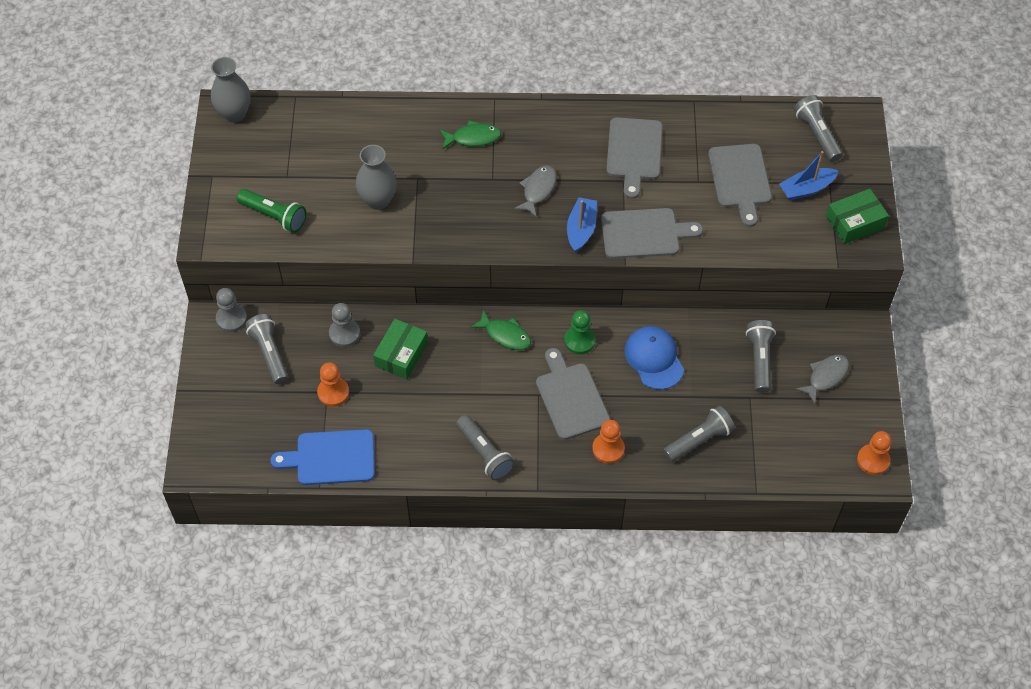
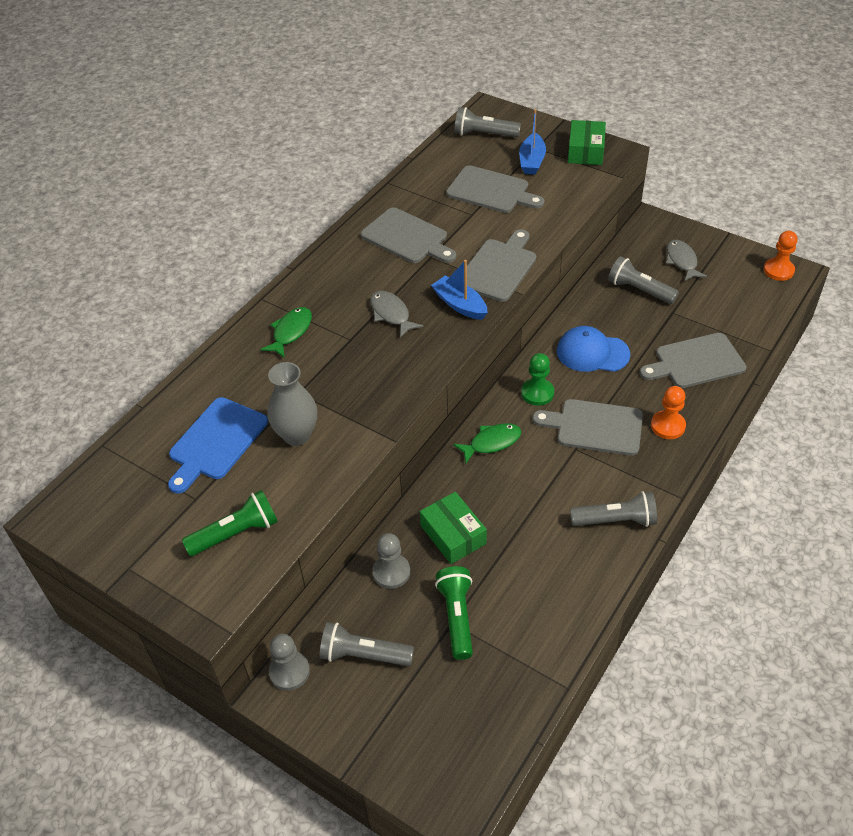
camera: 55 degrees left, 10 degrees down
grey vase [211,57,251,123] -> none
blue cutting board [270,429,375,485] -> blue cutting board moved to [168,397,268,494]
orange pawn [317,363,349,407] -> green flashlight [435,566,473,660]
grey flashlight [663,406,735,462] -> grey cutting board [640,333,747,388]

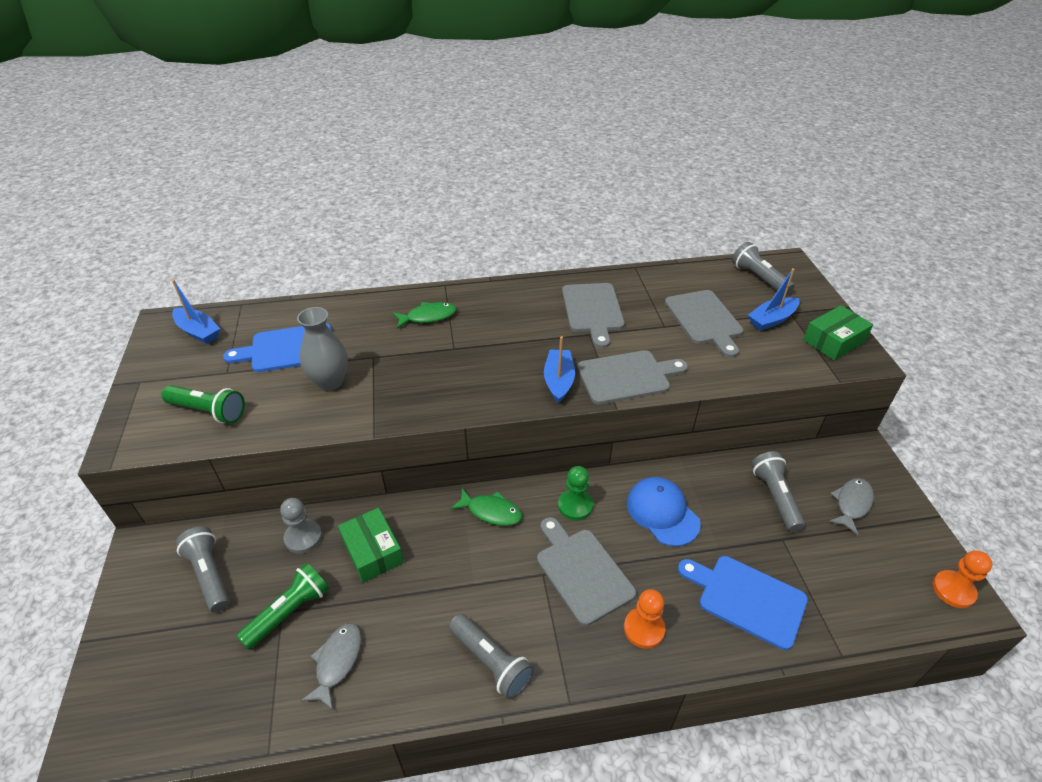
camera: 45 degrees right, 5 degrees down
grey pawn [269,634,310,691] -> none
grey fish [370,291,423,338] -> grey fish moved to [301,623,362,710]
green box [420,492,487,564] -> green box turned 45 degrees counterclockwise [338,508,404,583]
grey cutting board [640,333,747,388] -> blue cutting board [678,556,808,650]
none -> blue boat [172,280,220,344]

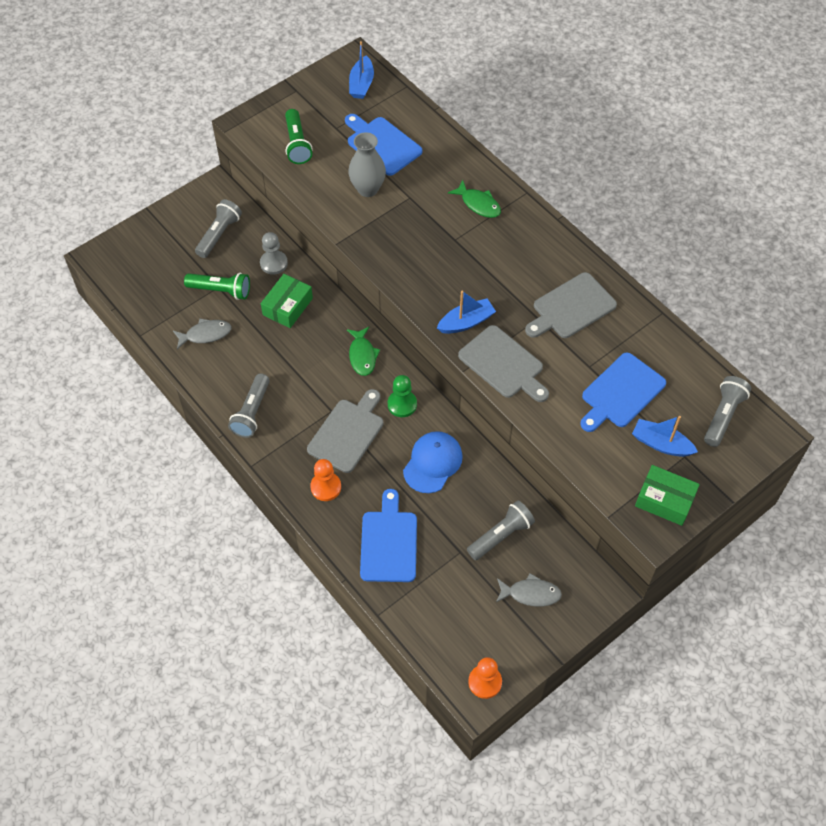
camera: 60 degrees right, 15 degrees up
grey cutting board [665,290,744,358] -> blue cutting board [580,352,666,432]

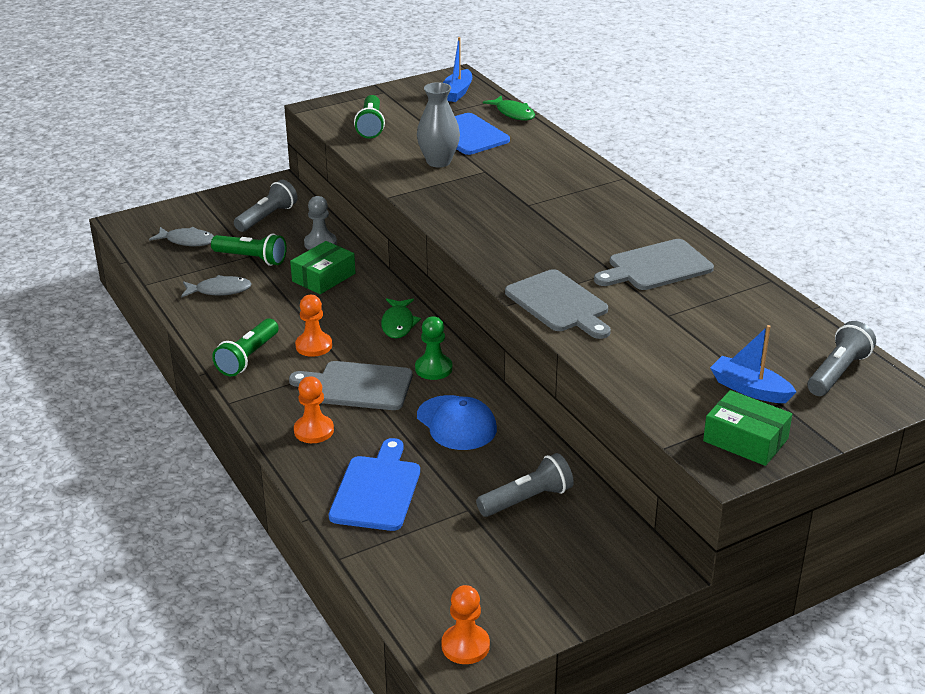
camera: 10 degrees right, 25 degrees down
grey flashlight [228,373,270,438] -> green flashlight [212,318,278,377]
grey cutting board [307,389,383,473] -> grey cutting board turned 120 degrees counterclockwise [289,361,413,410]
blue cap [403,431,463,493] -> blue cap turned 105 degrees clockwise [417,395,497,450]
blue boat [437,291,496,334] -> none
green fish [448,180,501,218] -> green fish moved to [483,95,535,120]
grey fish [496,573,562,607] -> grey fish moved to [149,227,214,246]
blue cutting board [580,352,666,432] -> none
none -> orange pawn [295,295,332,357]

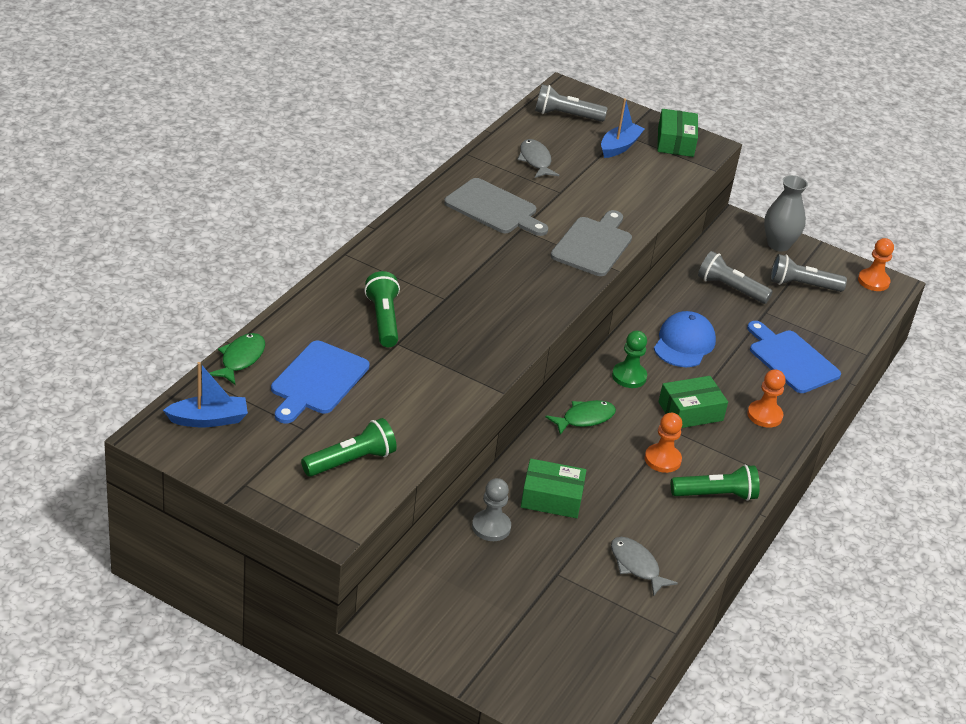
camera: 125 degrees left, 5 degrees up
grey fish [149,227,214,246] -> grey fish moved to [517,139,559,178]
green flashlight [211,234,287,266] -> green flashlight moved to [365,271,400,347]
grey flashlight [234,180,298,232] -> grey flashlight moved to [771,254,847,292]
grey cutting board [289,361,413,410] -> green box [659,376,728,428]
blue cutting board [329,438,420,531] -> blue cutting board turned 75 degrees clockwise [747,321,841,393]
grey vase [417,82,460,167] -> grey vase moved to [764,175,808,251]
blue boat [710,325,796,403] -> blue boat turned 150 degrees counterclockwise [601,98,645,158]

